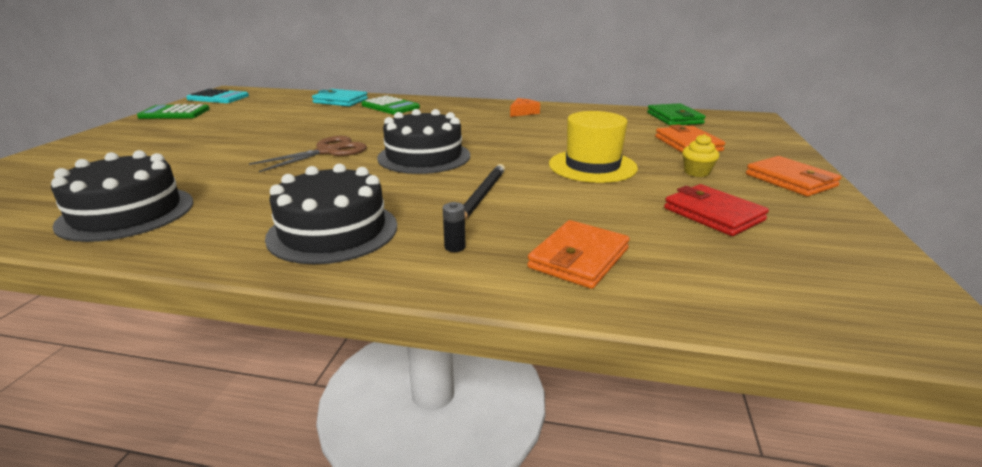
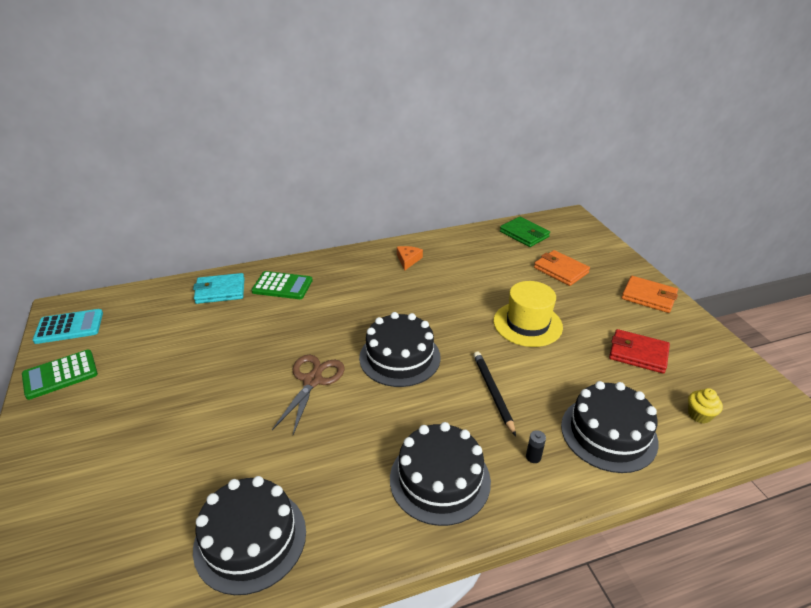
camera: 30 degrees left, 10 degrees up
orange wallet [527,220,630,289] -> black cake [561,381,659,473]
yellow cupcake [682,134,719,177] -> yellow cupcake moved to [688,388,723,424]

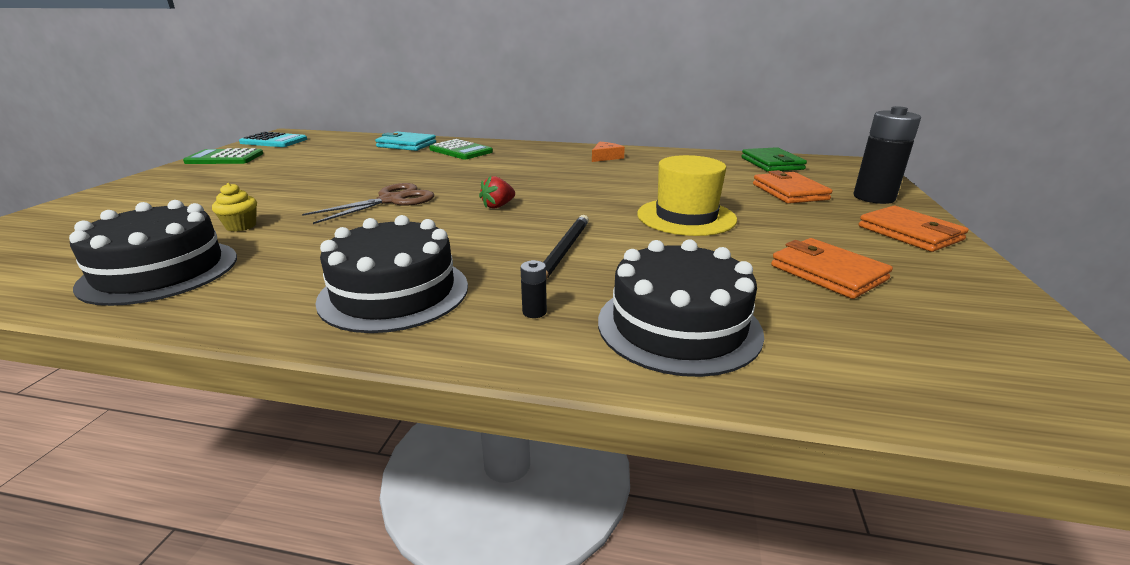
camera: 30 degrees right, 10 degrees down
black cake [359,312,441,387] -> red strawberry [479,176,515,209]
red wallet [609,329,670,374] -> orange wallet [771,238,893,299]
yellow cupcake [688,388,723,424] -> yellow cupcake moved to [212,183,257,232]
none -> black battery [853,106,921,204]

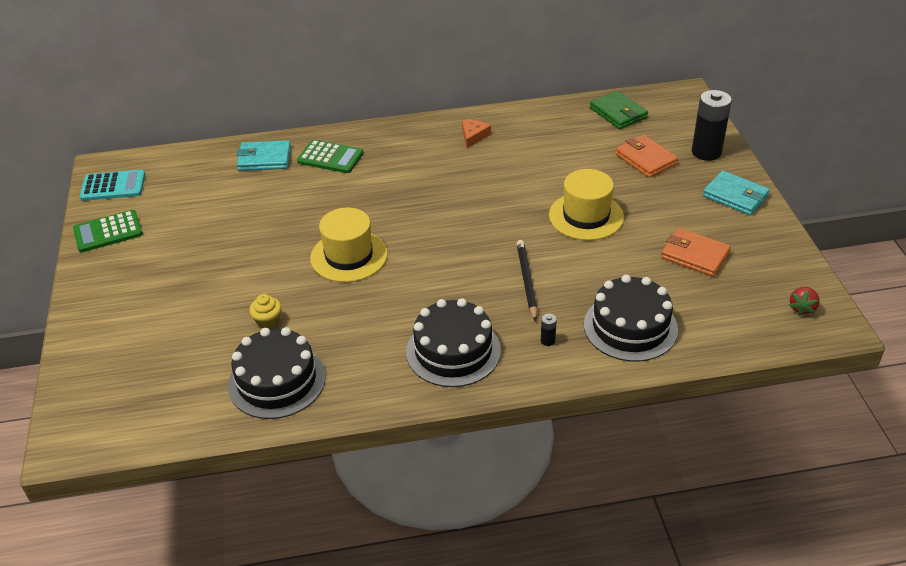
camera: 20 degrees left, 15 degrees up
brown scissors [302,183,434,224] -> yellow hat [310,208,388,282]
red strawberry [479,176,515,209] -> red strawberry moved to [789,287,820,315]
orange wallet [859,206,969,252] -> turquoise wallet [703,171,770,215]

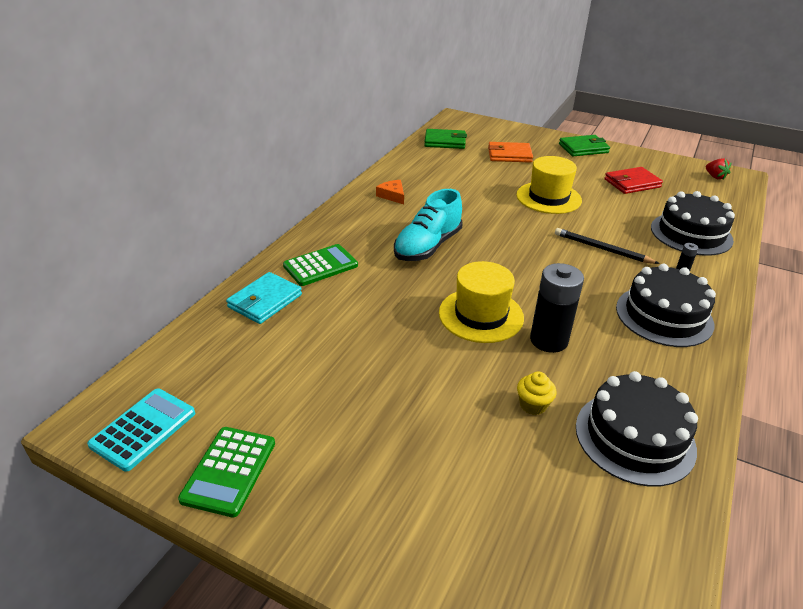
camera: 55 degrees left, 5 degrees down
orange wallet [661,228,731,277] -> red wallet [605,167,663,194]
black battery [692,90,732,161] -> black battery moved to [530,263,584,353]
turquoise wallet [703,171,770,215] -> green wallet [559,135,610,156]
none -> turquoise shoe [394,189,463,261]

